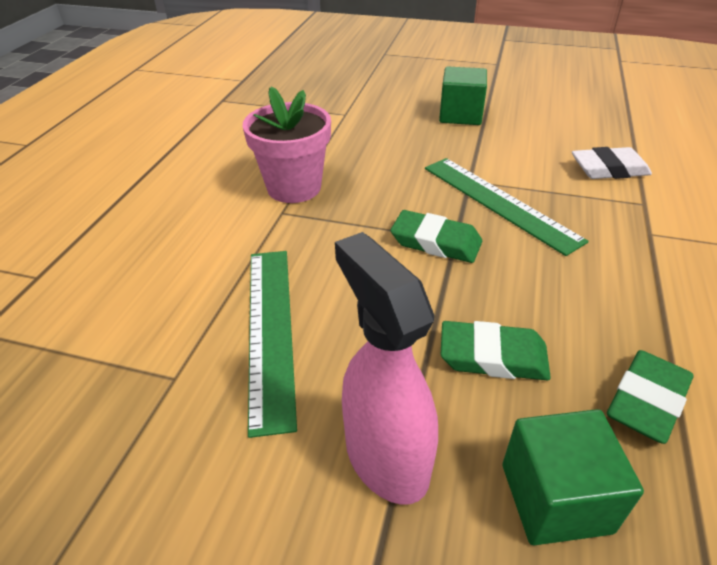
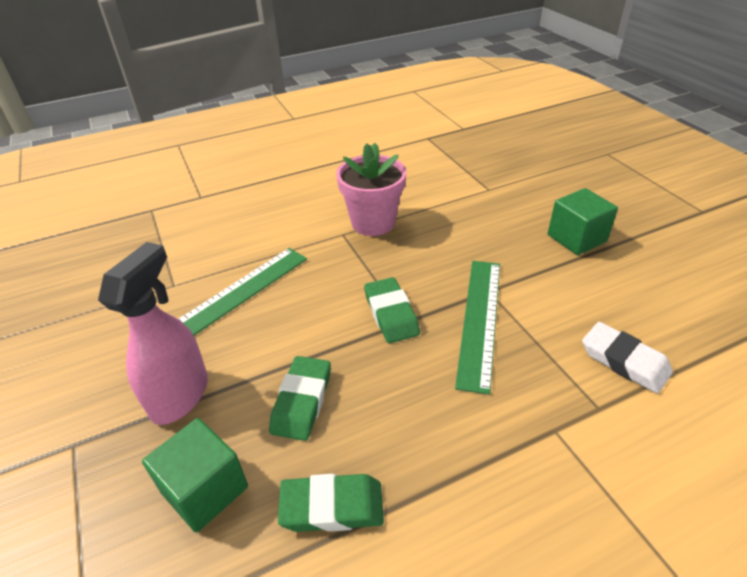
camera: 50 degrees right, 0 degrees up
green eraser [441,321,551,380] -> green eraser turned 45 degrees clockwise [269,356,331,441]

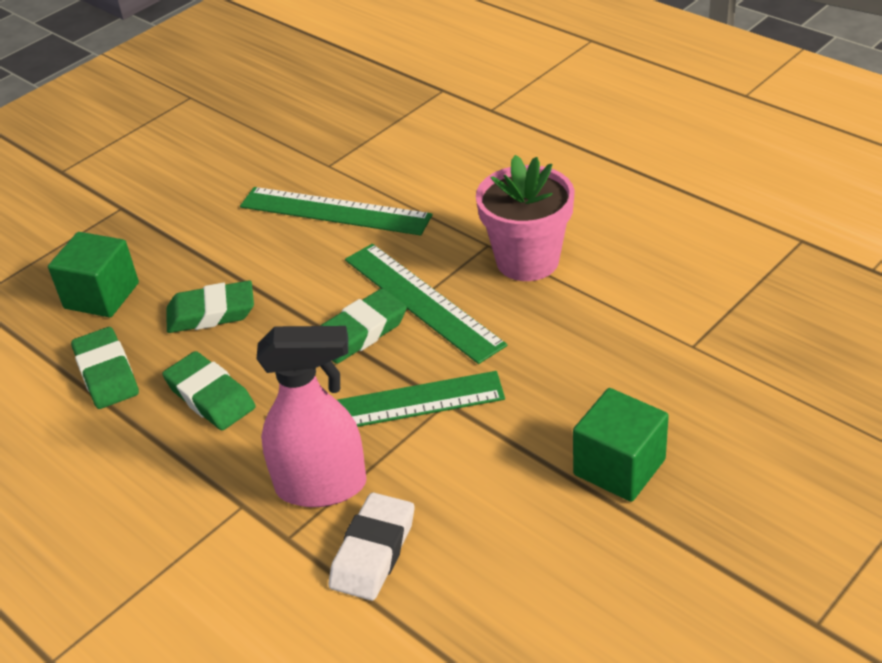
camera: 70 degrees right, 0 degrees up
pink spray bottle [98,242,208,425] -> pink spray bottle moved to [257,326,367,507]
none -> green eraser [162,351,256,430]
none -> green ruler [345,244,507,364]

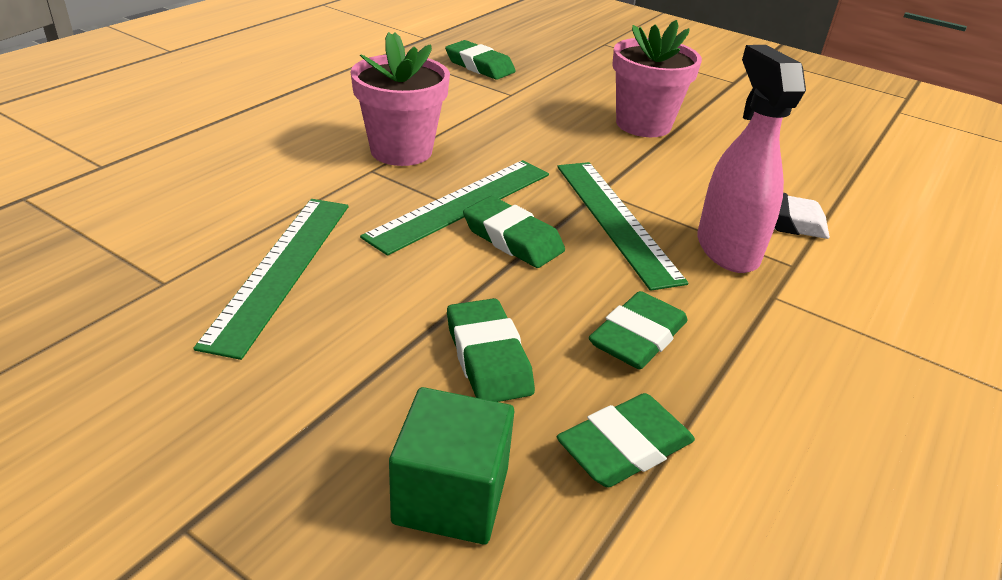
camera: 105 degrees left, 5 degrees down
green cube [573,388,669,502] -> pink flower pot [612,20,702,137]
none -> green eraser [445,40,516,80]

